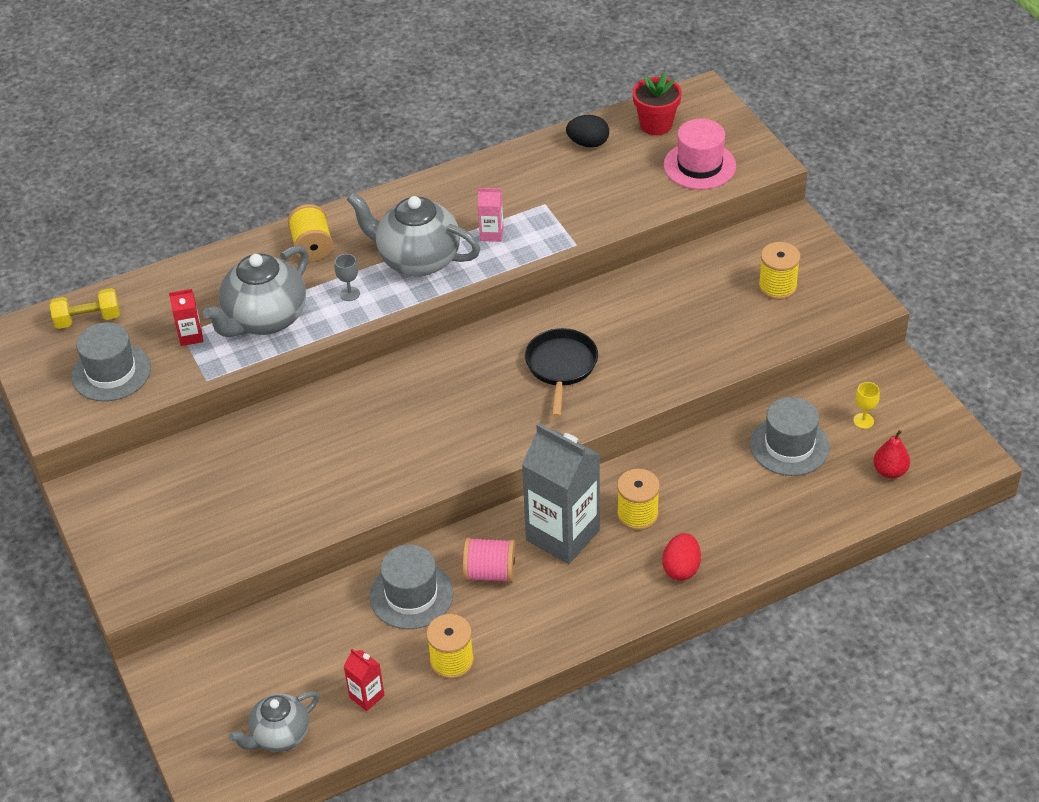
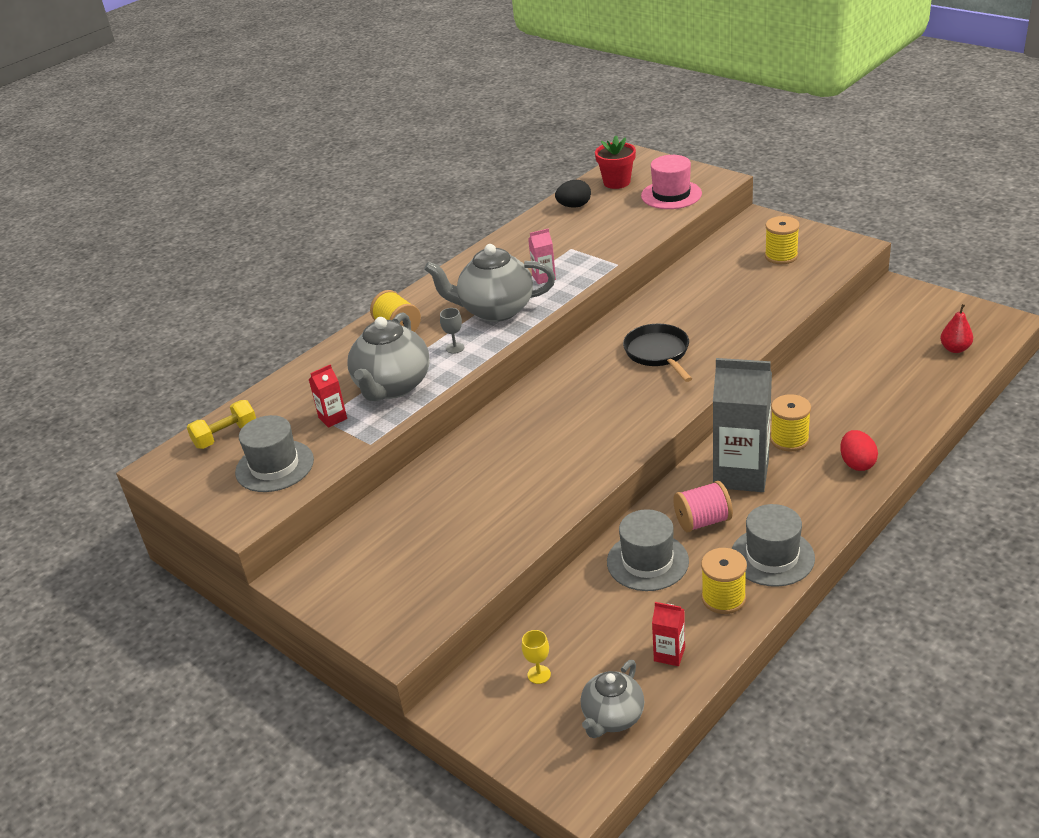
camera: 20 degrees left, 10 degrees down
grey hat [750,397,830,476] -> grey hat moved to [732,504,815,587]
yellow goblet [853,382,880,429] -> yellow goblet moved to [522,630,551,684]

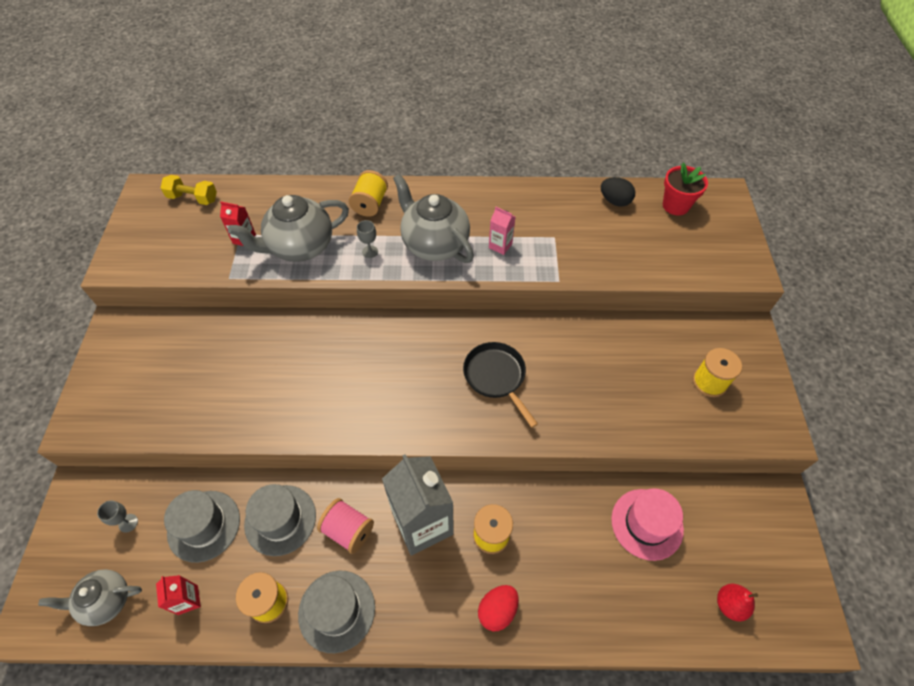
camera: 45 degrees right, 20 degrees up
grey hat [235,415,314,492] -> grey hat moved to [164,490,240,563]
yellow goblet [522,630,551,684] -> grey goblet [97,500,138,533]
black pan [623,324,692,382] -> black pan turned 60 degrees counterclockwise [463,342,538,428]
pink hat [641,155,702,209] -> pink hat moved to [611,488,684,561]

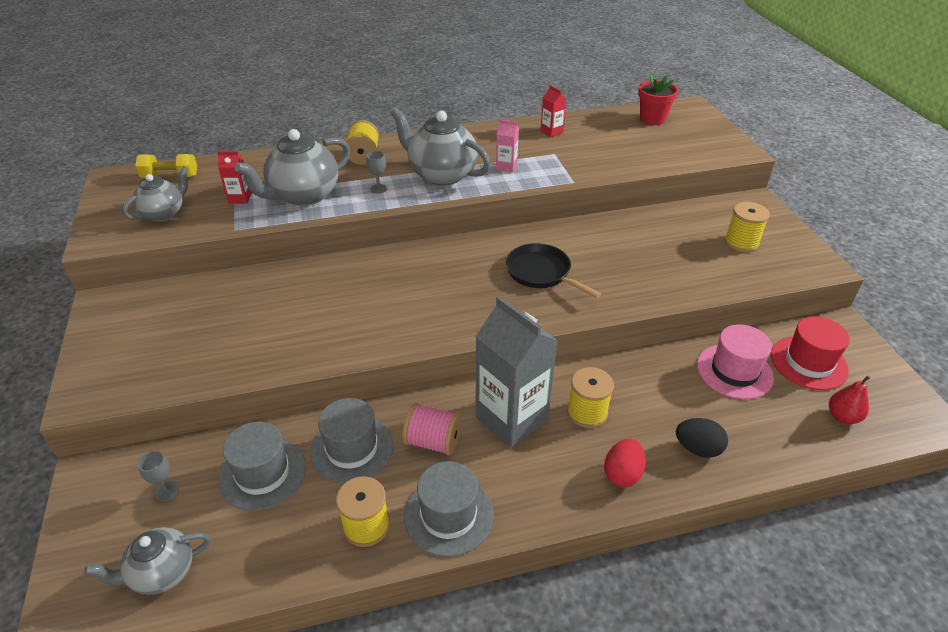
camera: 15 degrees left, 15 degrees down
red carton [156,575,201,615] -> red carton moved to [541,85,567,137]
black egg [601,177,635,207] -> black egg moved to [676,418,728,458]
none -> grey teapot [122,166,188,221]
none -> red hat [771,316,850,390]

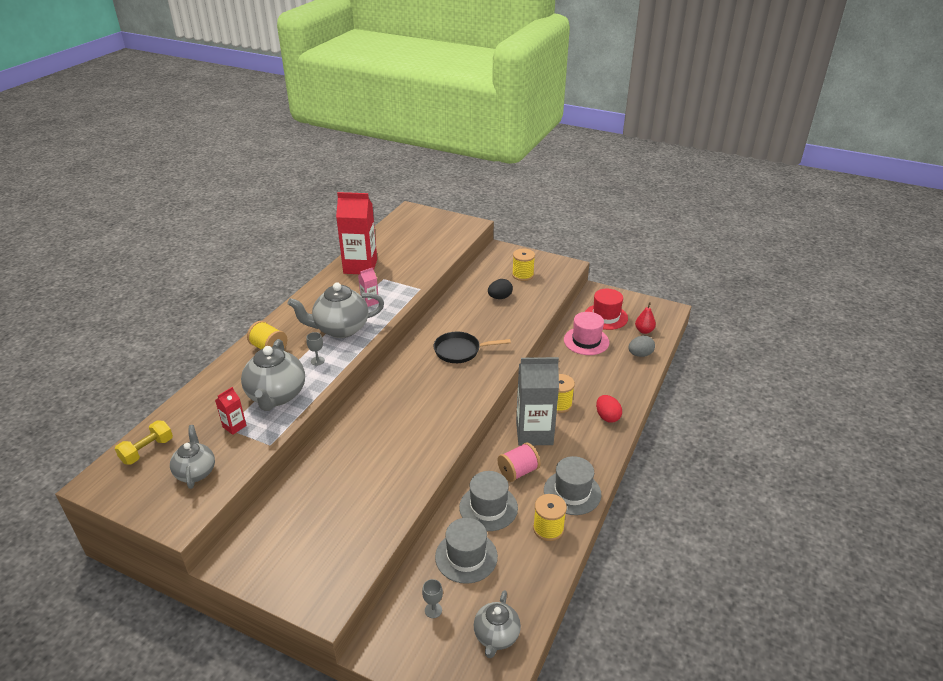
camera: 50 degrees left, 5 degrees down
red carton [541,85,567,137] -> red carton [336,192,377,274], size x2.27
red flower pot [638,75,678,125] -> none
black egg [676,418,728,458] -> black egg moved to [488,279,513,299]
none -> grey egg [628,335,655,357]

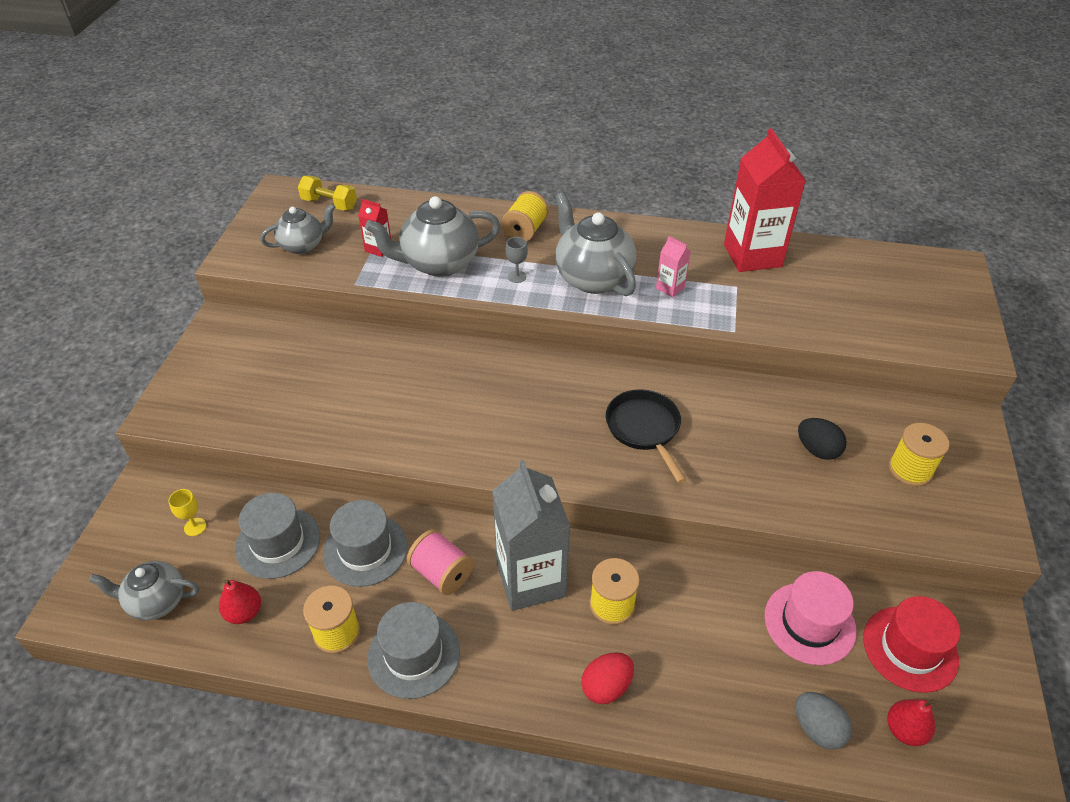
camera: 75 degrees right, 10 degrees up
grey goblet [422,579,443,618] -> yellow goblet [168,489,206,536]
none -> red pear [219,579,261,624]

